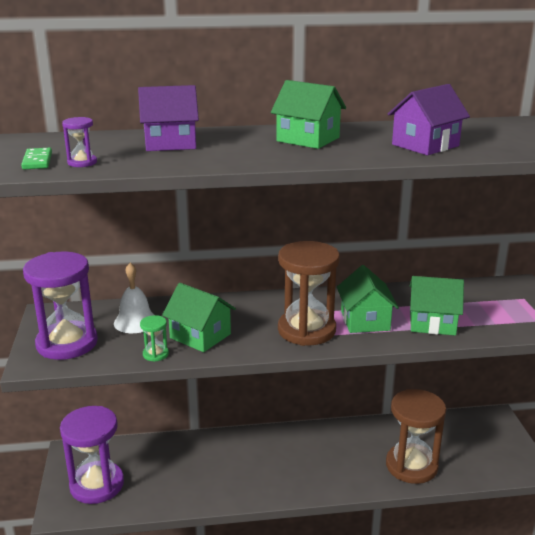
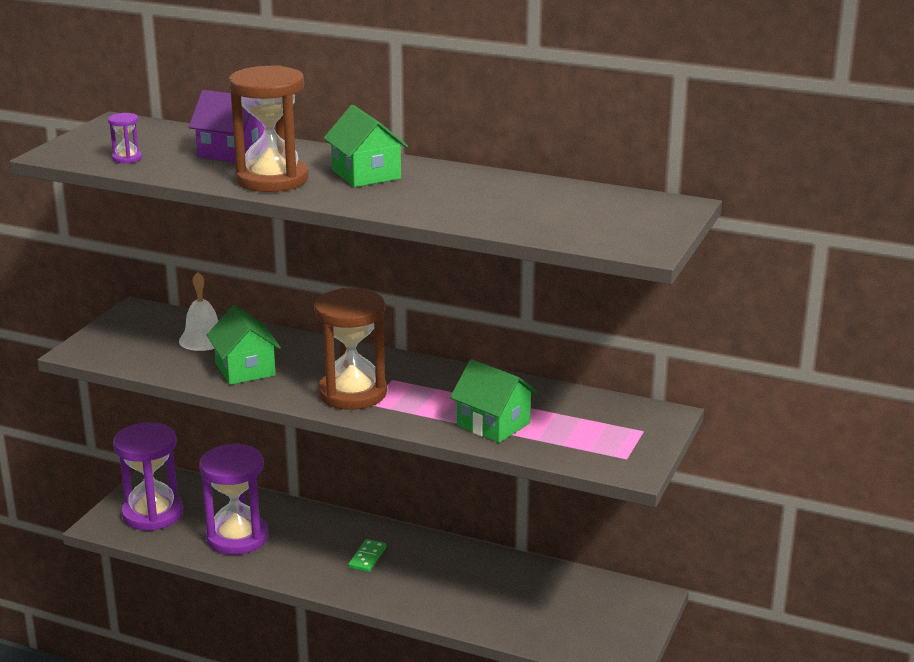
camera: 30 degrees right, 0 degrees up
green domino [21,148,52,170] -> green domino moved to [348,539,386,572]
purple hourglass [23,251,98,360] -> purple hourglass moved to [199,443,269,555]
green hourglass [140,315,169,362] -> none
green house [337,265,399,333] -> none
brown hourglass [386,389,446,484] -> brown hourglass moved to [229,65,309,192]
purple house [388,84,470,155] -> none

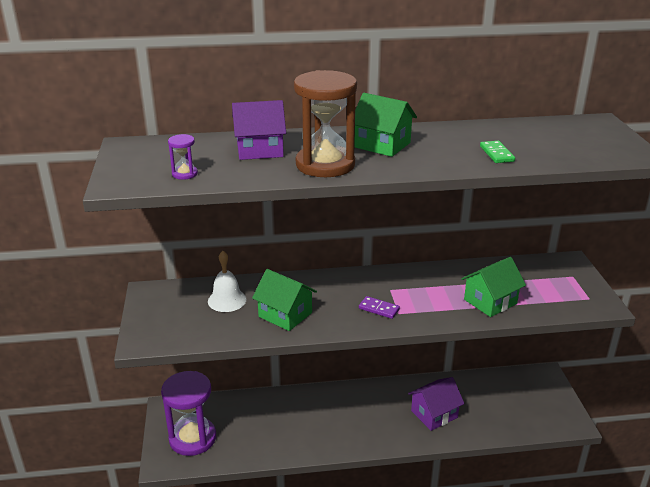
camera: 30 degrees left, 5 degrees up
purple hourglass [199,443,269,555] -> none
brown hourglass [314,288,387,410] -> purple domino [359,296,400,319]
green domino [348,539,386,572] -> green domino moved to [480,141,515,163]
green house [450,359,538,443] -> green house turned 45 degrees counterclockwise [461,257,526,317]
none -> purple house [408,377,465,431]

